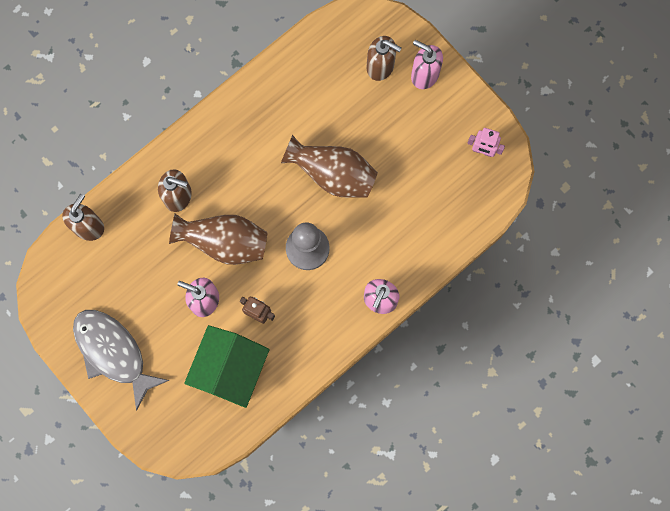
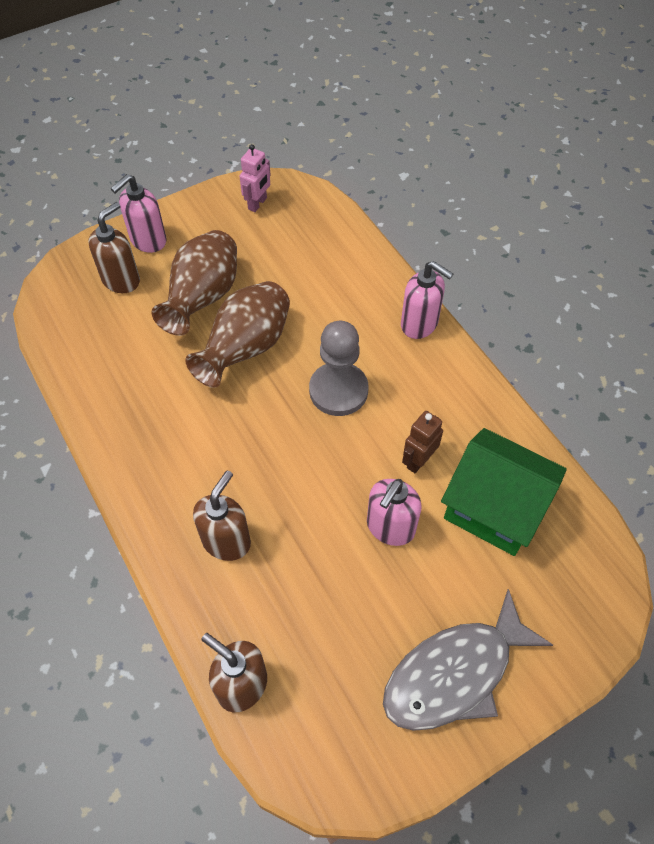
camera: 80 degrees left, 20 degrees down
brown vase [169,214,268,265] -> brown vase moved to [152,230,237,336]

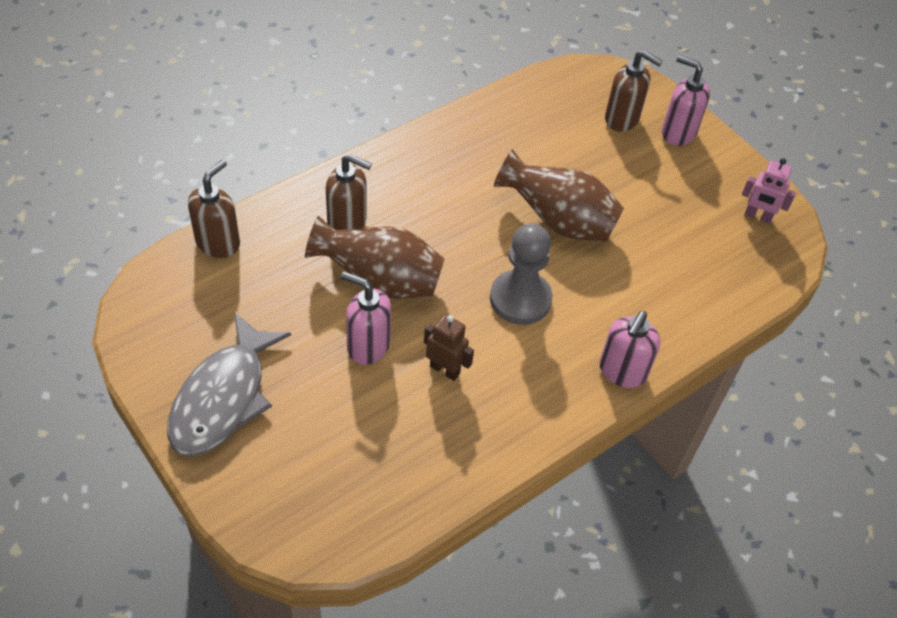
camera: 80 degrees right, 5 degrees down
brown vase [152,230,237,336] -> brown vase moved to [305,216,445,299]
grey fish [383,589,553,731] -> grey fish turned 120 degrees counterclockwise [167,312,291,457]
green house [441,428,567,556] -> none

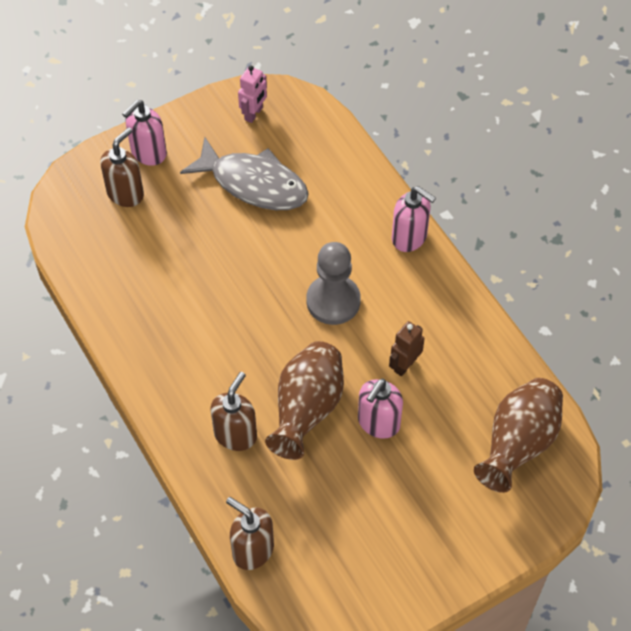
camera: 80 degrees left, 5 degrees up
grey fish [167,312,291,457] -> grey fish moved to [180,137,309,210]
brown vase [494,149,624,242] -> brown vase moved to [474,378,563,493]

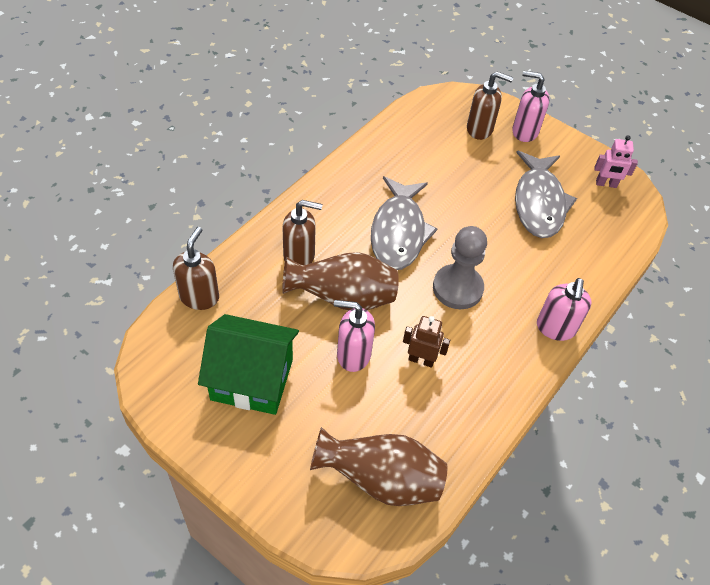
camera: 65 degrees right, 5 degrees down
none -> green house [198,314,299,415]
none -> grey fish [371,176,437,270]

